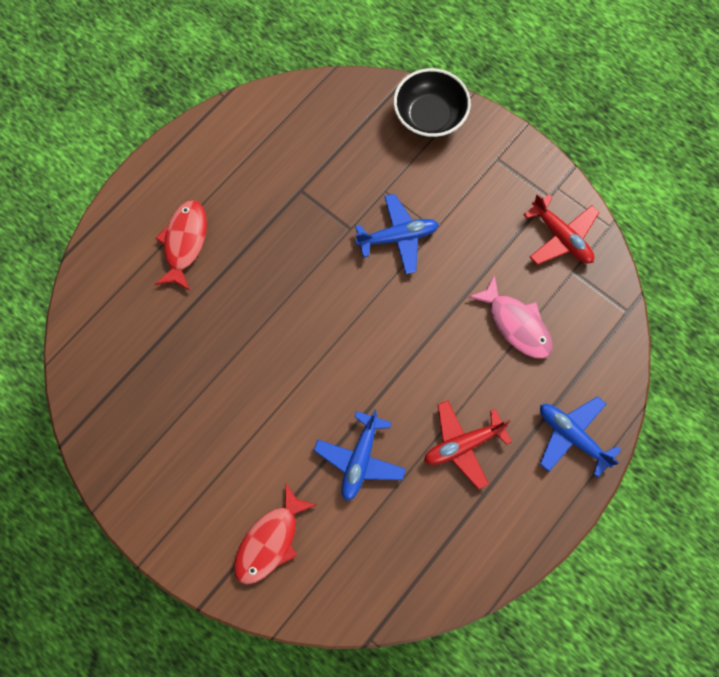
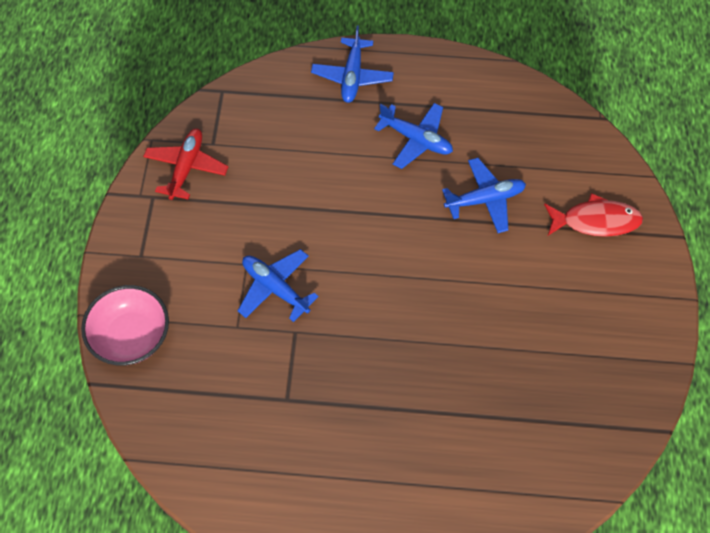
camera: 125 degrees left, 10 degrees down
red fish [155,200,207,291] -> none
black bowl [393,68,471,138] -> pink bowl [81,285,169,365]
red plane [424,400,512,489] -> blue plane [374,103,453,169]
pink fish [468,275,552,359] -> none

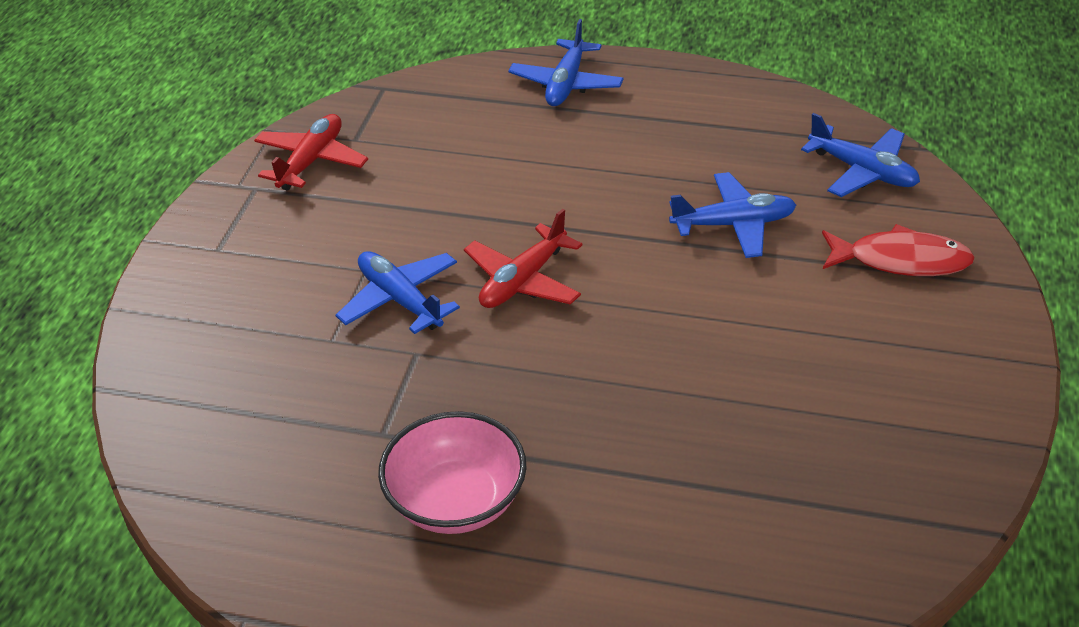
camera: 10 degrees right, 20 degrees down
pink bowl [81,285,169,365] -> pink bowl moved to [378,411,527,534]
blue plane [374,103,453,169] -> blue plane moved to [801,113,920,197]
none -> red plane [464,209,583,308]

